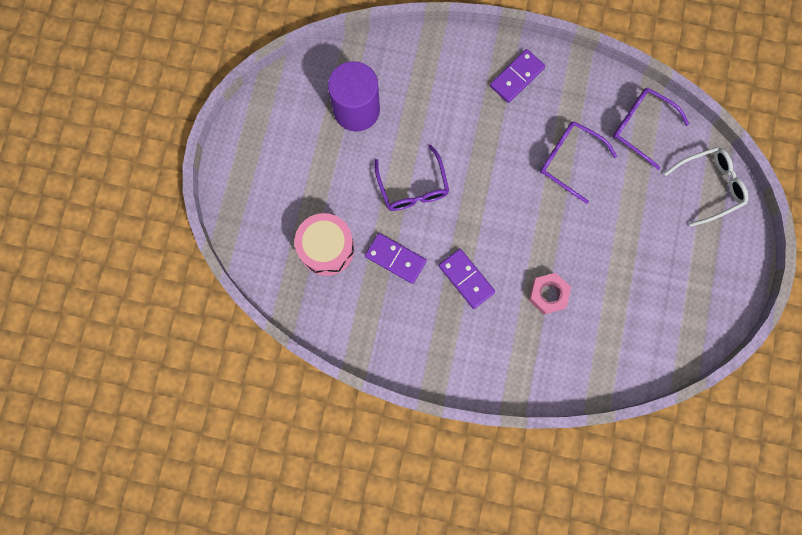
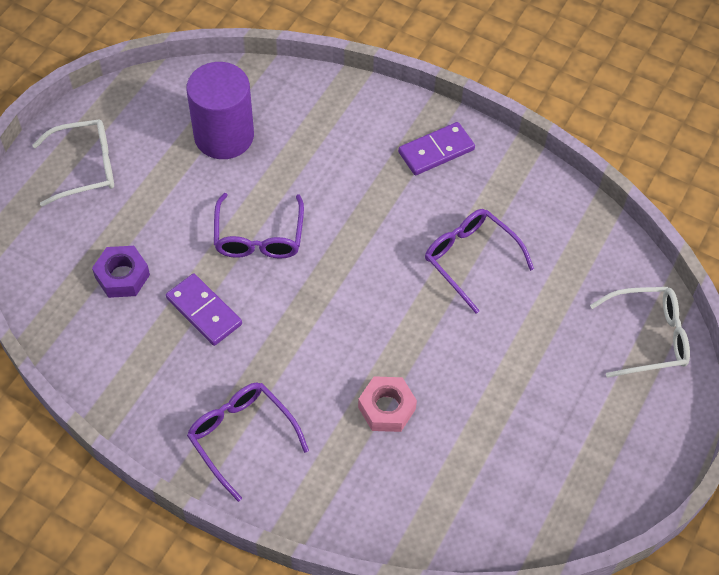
camera: 15 degrees right, 20 degrees down
pink drum [294,213,354,276] -> purple nut [92,246,150,298]
purple domino [439,249,495,309] -> none
purple glasses [613,88,689,170] -> purple glasses moved to [187,383,309,502]
none -> white glasses [32,119,114,206]

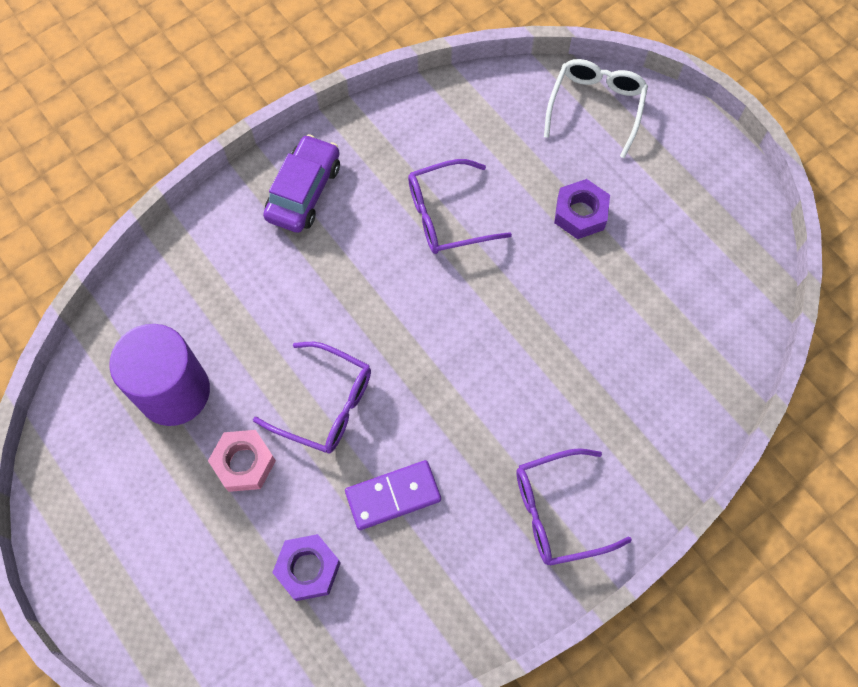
camera: 65 degrees left, 10 degrees up
white glasses [32,119,114,206] -> none
pink nut [358,376,417,432] -> pink nut moved to [208,430,276,492]
purple domino [398,122,475,175] -> purple car [263,134,340,233]
none -> purple nut [554,179,610,239]

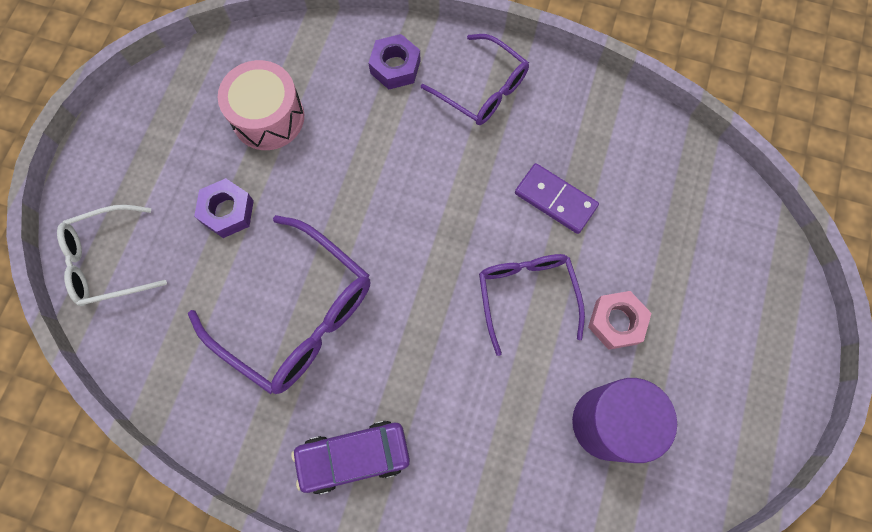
camera: 125 degrees left, 5 degrees up
purple nut [272,534,341,601] -> purple nut moved to [369,34,421,89]
purple glasses [408,159,512,254] -> purple glasses [188,215,370,394], size x1.56
none -> pink drum [218,60,304,150]

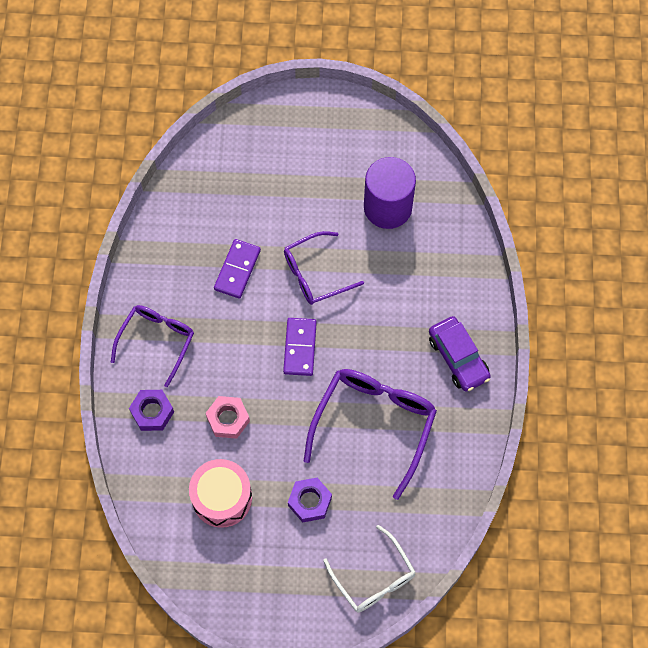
camera: 105 degrees left, 5 degrees down
pink nut [588,291,652,350] -> pink nut moved to [205,396,250,439]
none -> purple domino [283,318,317,376]

